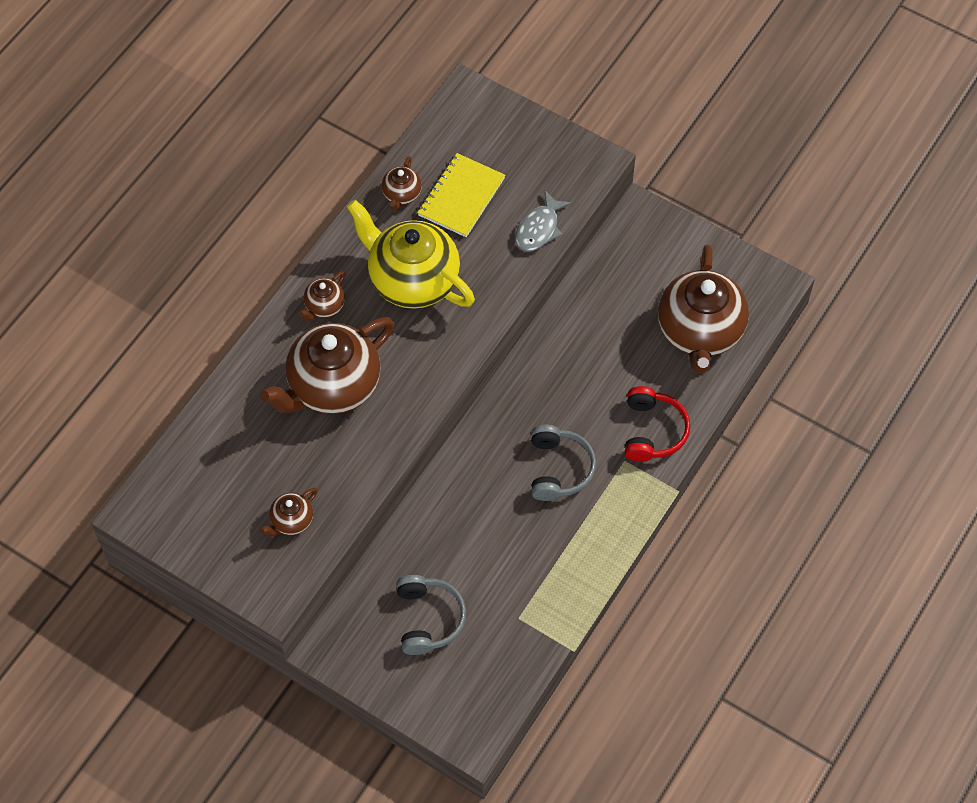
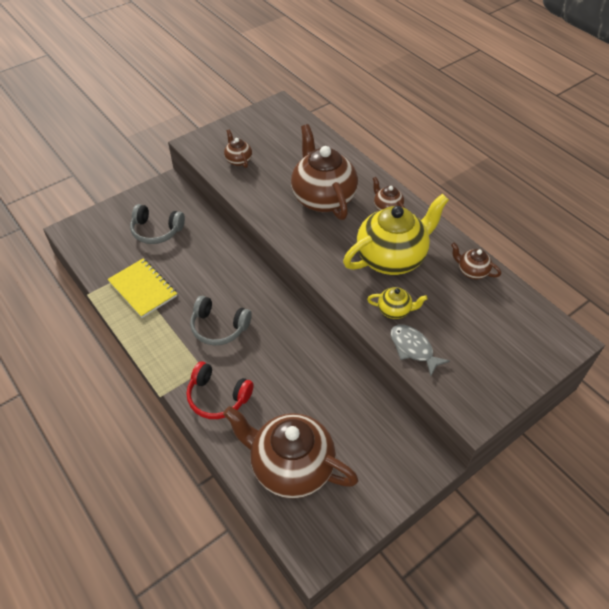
camera: 110 degrees right, 10 degrees down
yellow notebook [417,153,505,237] -> yellow notebook moved to [107,259,177,318]
none -> yellow teapot [367,287,428,319]

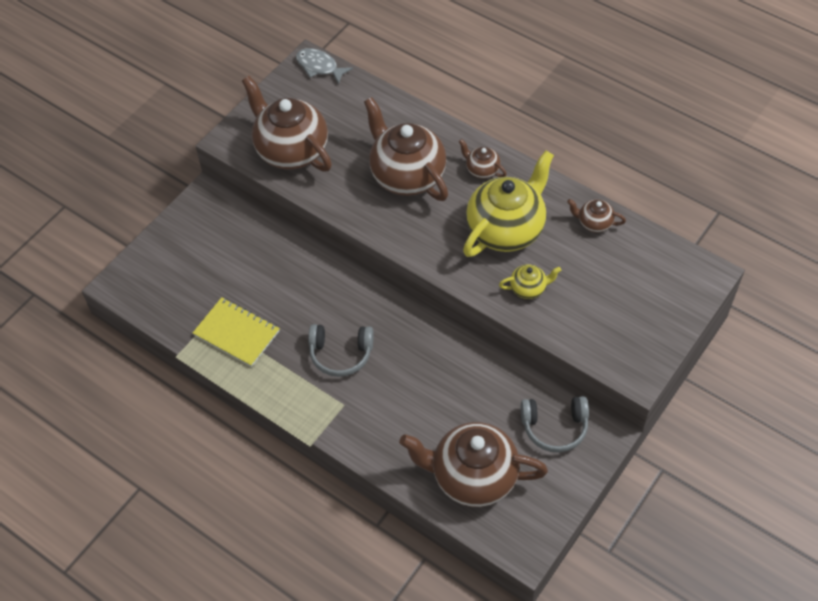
camera: 15 degrees left, 5 degrees up
grey headphones [130,204,185,244] -> grey headphones moved to [521,396,589,452]
red headphones [187,361,254,419] -> none
brown teapot [224,129,252,168] -> brown teapot [242,76,332,171], size x2.22
grey fish [390,325,450,376] -> grey fish moved to [296,48,353,84]

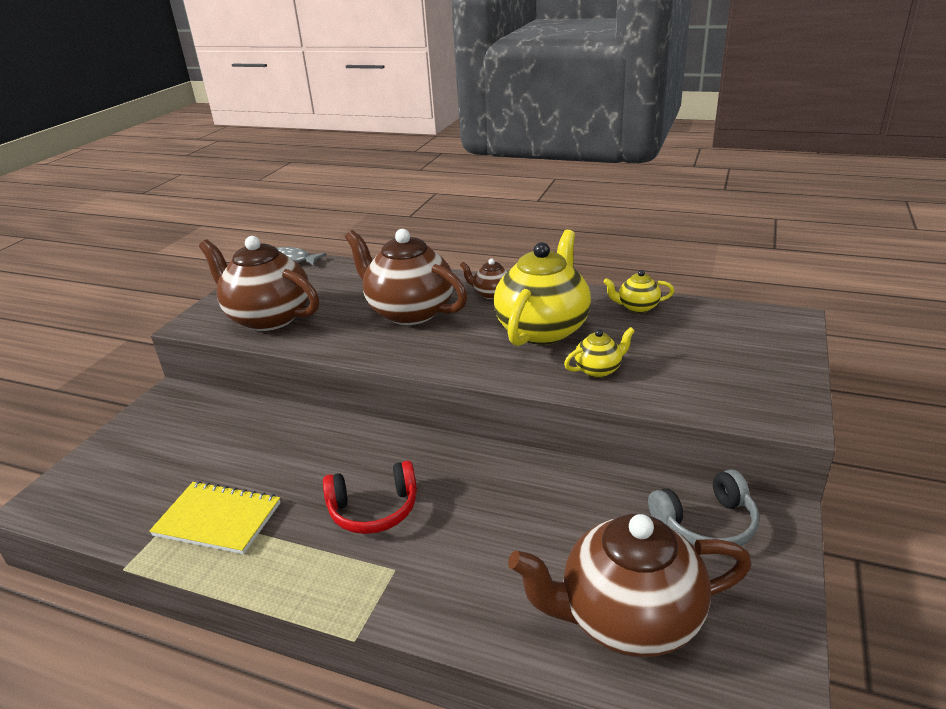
camera: 15 degrees left, 25 degrees down
grey headphones [308,324,374,377] -> red headphones [323,460,417,534]
brown teapot [567,199,626,233] -> yellow teapot [604,270,674,313]

